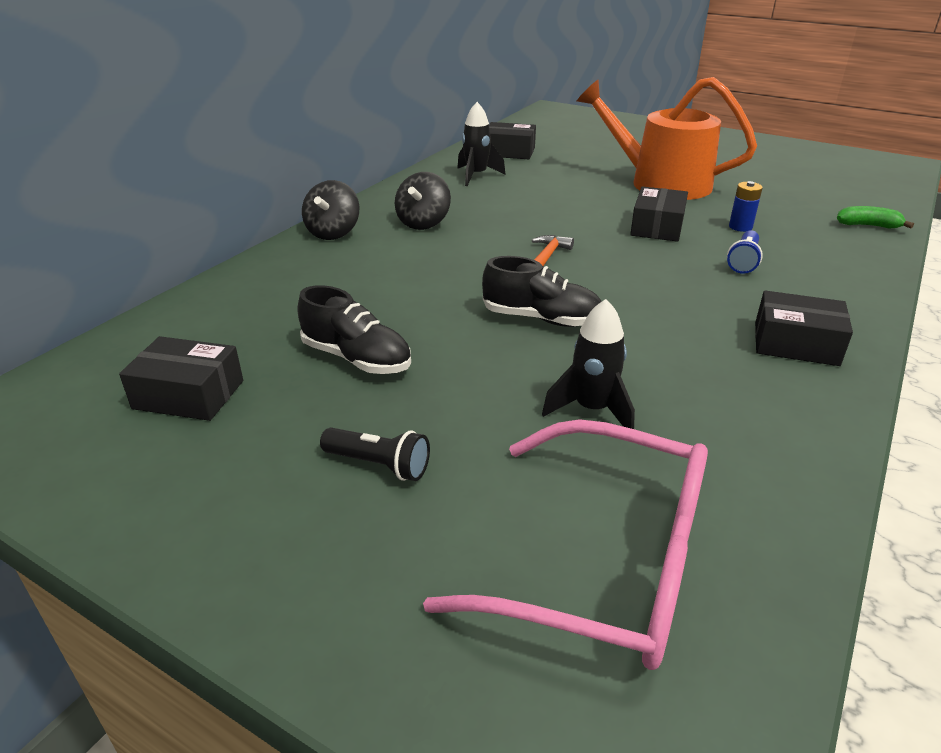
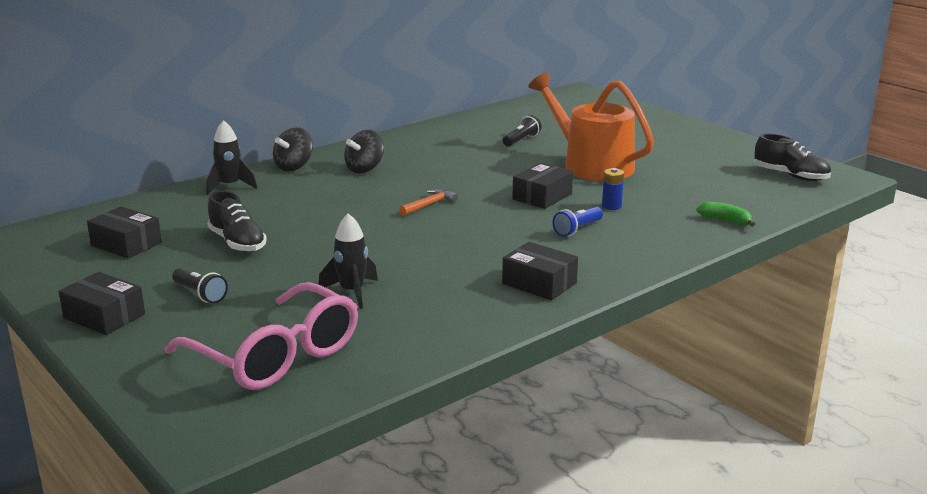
camera: 20 degrees right, 10 degrees down
black rocket [457,102,506,186] -> black rocket moved to [206,120,257,195]
black shoe [482,256,602,327] -> black shoe moved to [754,134,831,181]
black box [489,122,536,159] -> black box moved to [59,272,145,335]
none -> black flashlight [503,115,542,147]

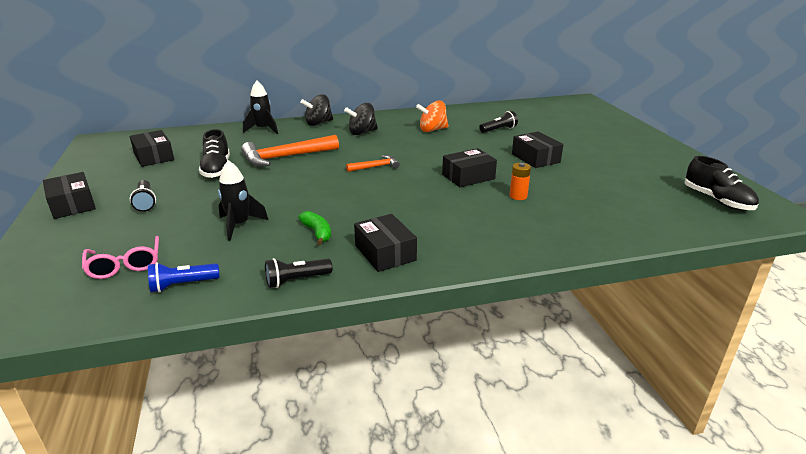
camera: 25 degrees right, 5 degrees up
pink glasses [165,282,358,390] -> pink glasses [82,236,159,279], size x0.52
orange watering can [528,72,654,181] -> black box [512,131,563,168]
blue flashlight [553,207,603,237] -> blue flashlight moved to [148,262,219,293]
blue battery [602,168,624,210] -> orange battery [510,163,531,200]
green banana [696,202,755,227] -> green banana moved to [298,211,331,245]
none -> orange hammer [241,135,339,166]
none -> black flashlight [265,258,332,288]
none -> orange spinning top [416,101,448,132]

